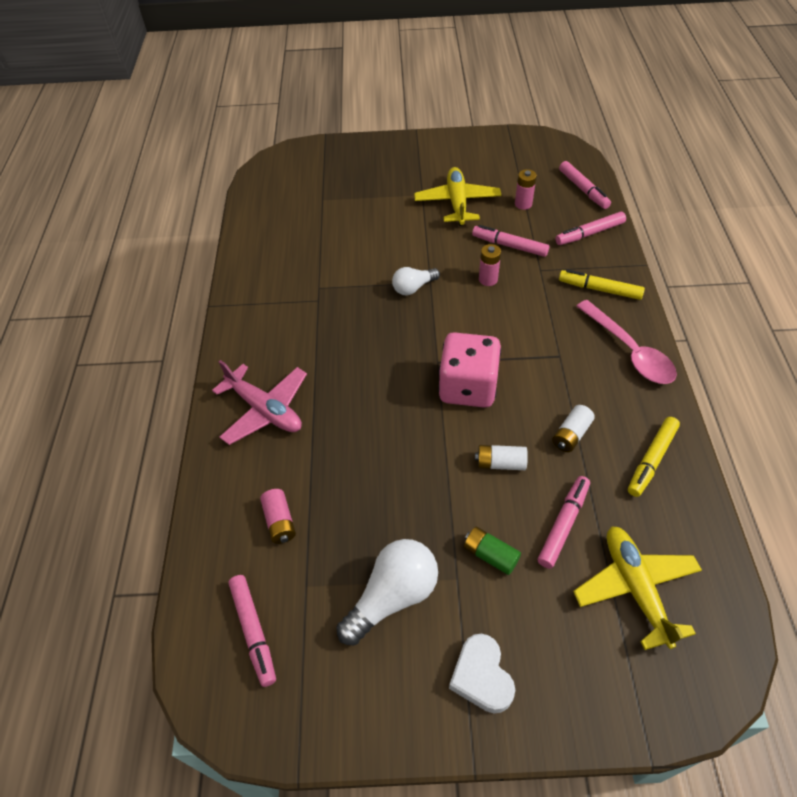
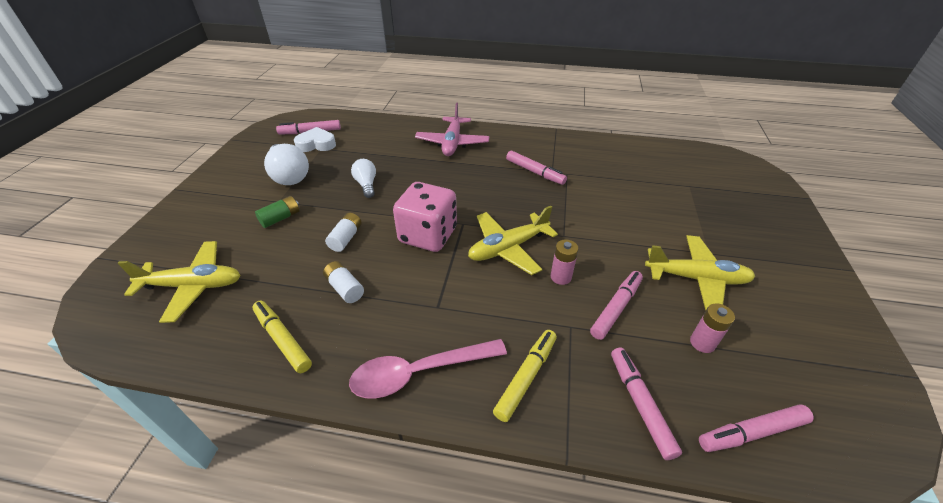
camera: 100 degrees right, 10 degrees down
pink plane [212,360,307,445] -> pink plane turned 45 degrees counterclockwise [415,102,489,156]
pink battery [260,489,296,544] -> none
white light bulb [392,267,440,296] -> white light bulb moved to [351,159,376,198]
white heart [449,634,515,713] -> white heart moved to [294,127,336,152]
pink marker [538,476,590,569] -> pink marker moved to [506,150,567,185]
none -> yellow plane [468,206,558,275]

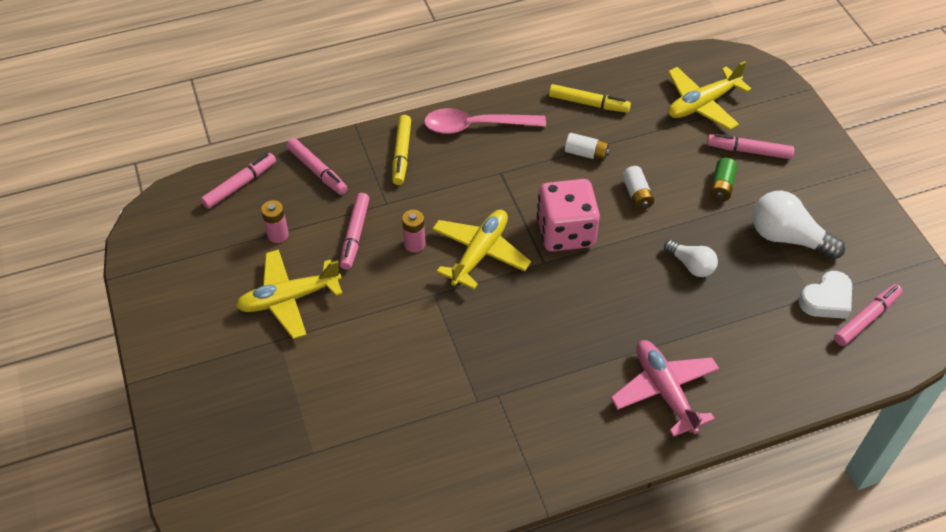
camera: 150 degrees right, 10 degrees up
pink spoon [349,339,507,399] -> pink spoon turned 135 degrees counterclockwise [424,108,546,134]
pink marker [506,150,567,185] -> pink marker moved to [707,134,794,159]

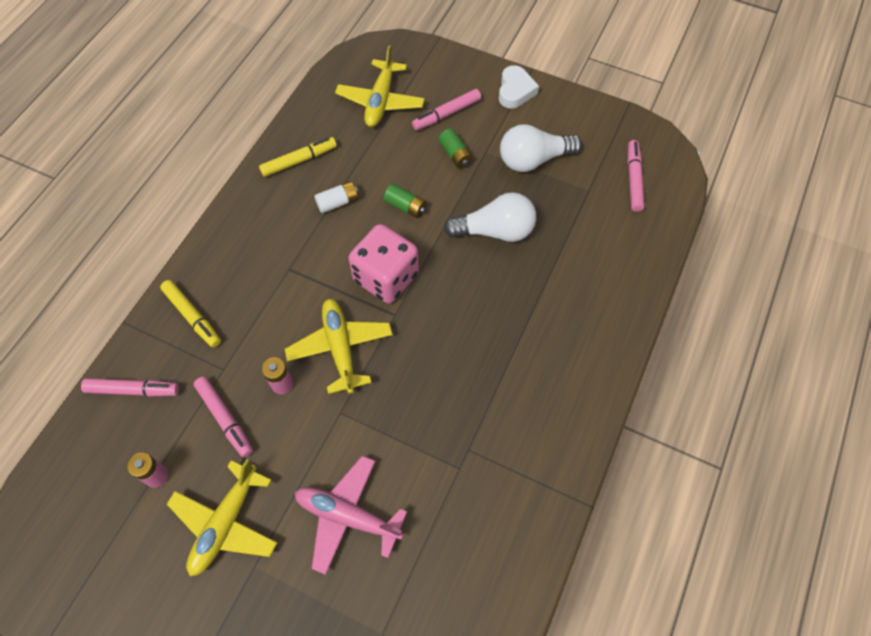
camera: 45 degrees left, 10 degrees up
pink marker [201,153,276,209] -> none
pink spoon [424,108,546,134] -> none
pink plane [611,340,719,437] -> pink plane moved to [295,456,407,575]
white battery [622,166,654,210] -> green battery [383,184,427,218]
white light bulb [664,240,718,277] -> white light bulb [444,192,536,242], size x1.67
white heart [799,271,852,319] -> white heart moved to [499,65,539,108]

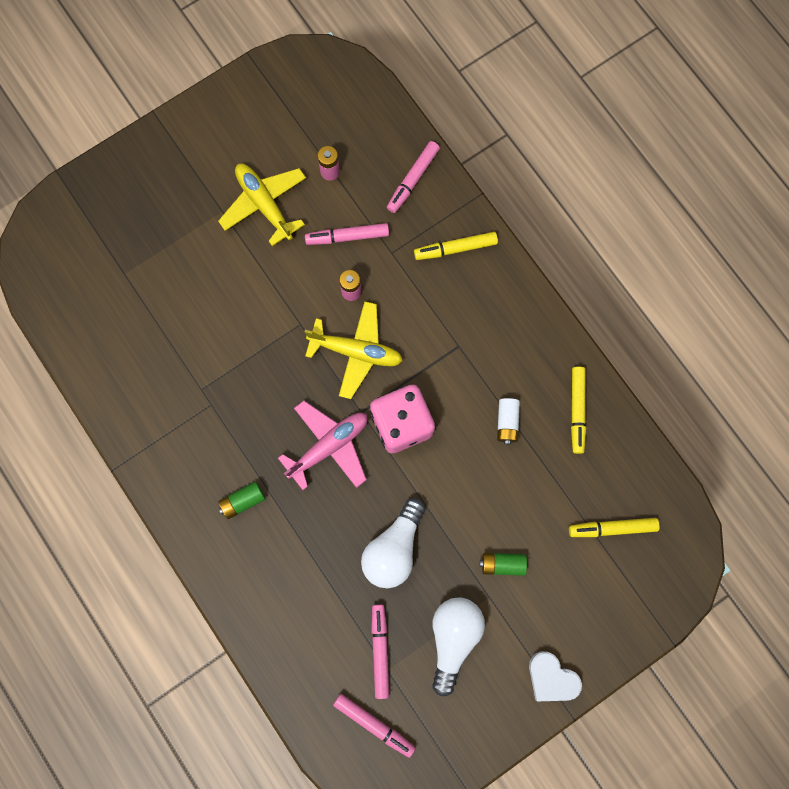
camera: 120 degrees right, 15 degrees up
pink plane [295,456,407,575] -> pink plane moved to [278,401,368,490]
yellow plane [335,45,425,127] -> yellow marker [569,518,660,537]
green battery [383,184,427,218] -> green battery moved to [218,481,265,519]
pink marker [412,89,481,130] -> pink marker moved to [371,604,389,699]

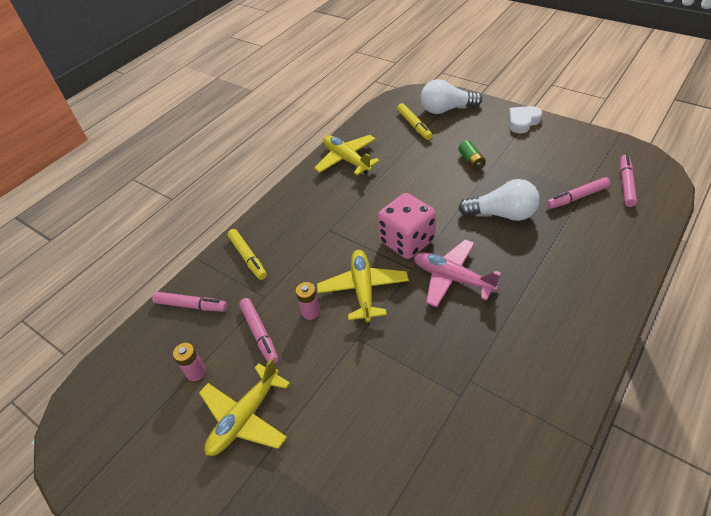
camera: 105 degrees left, 30 degrees down
green battery [218,481,265,519] -> none
white light bulb [432,598,485,696] -> white light bulb moved to [421,79,482,114]
white battery [497,398,520,444] -> none
white heart [529,651,582,702] -> white heart turned 150 degrees counterclockwise [509,106,542,133]
yellow marker [571,367,586,454] -> yellow plane [314,135,380,175]

